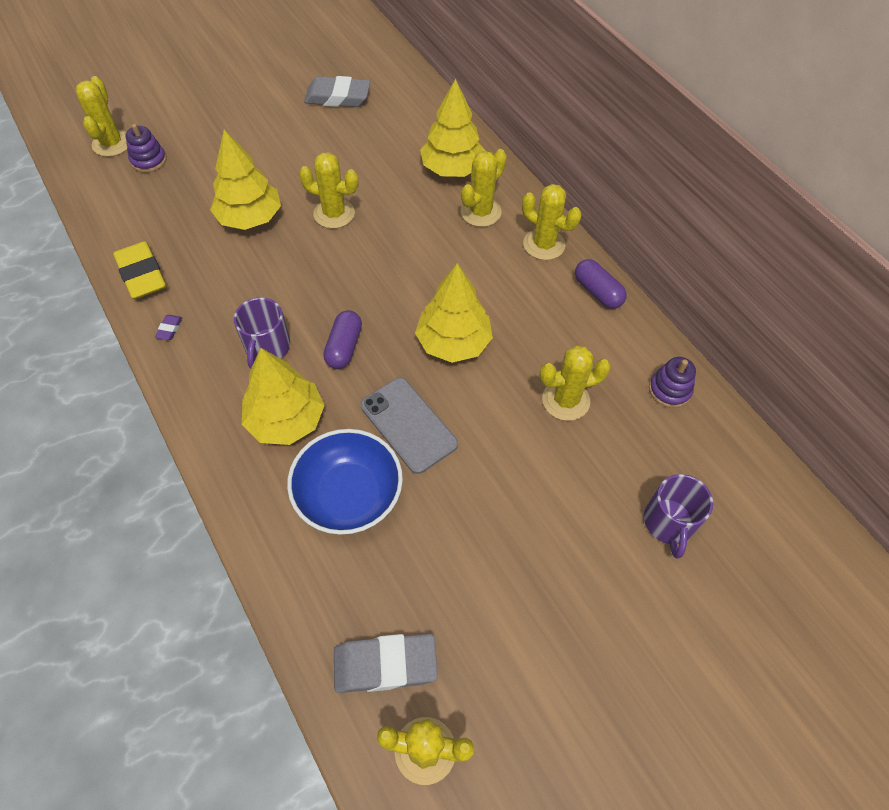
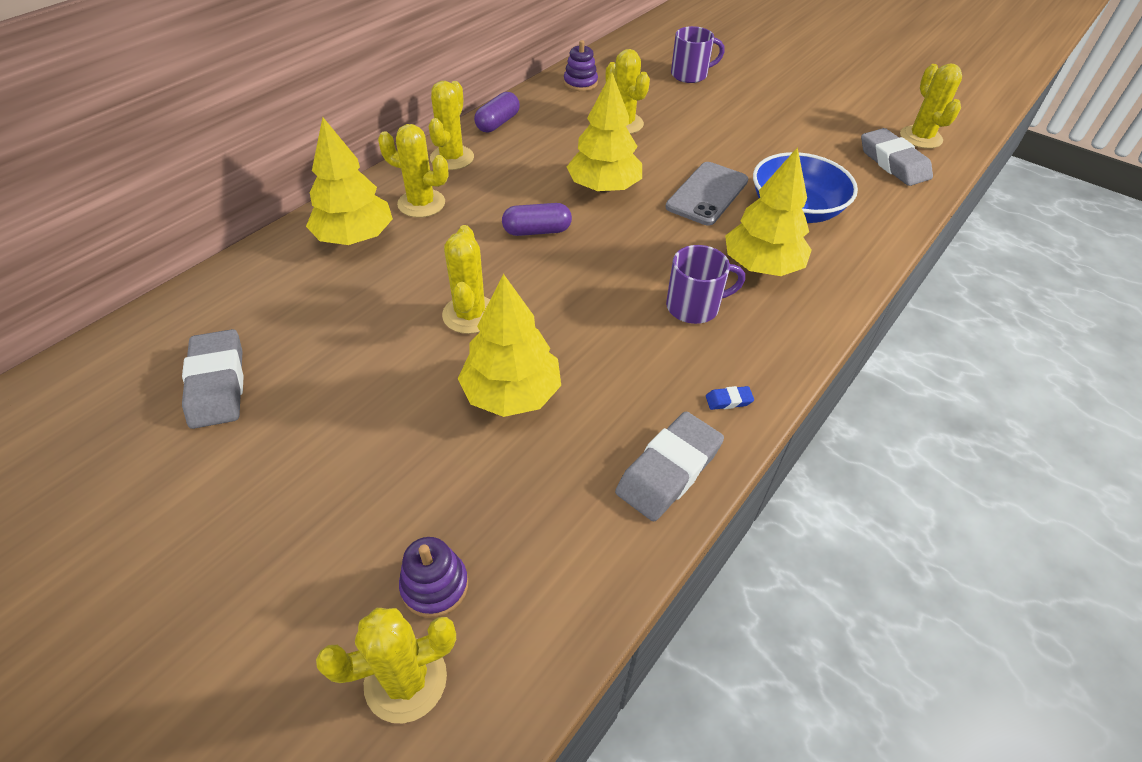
camera: 110 degrees left, 10 degrees down
yellow eraser [113,241,166,299] -> grey eraser [615,412,724,521]
purple eraser [155,315,182,340] -> blue eraser [706,386,754,410]
purple capsule [324,310,362,369] -> purple capsule moved to [502,203,572,236]

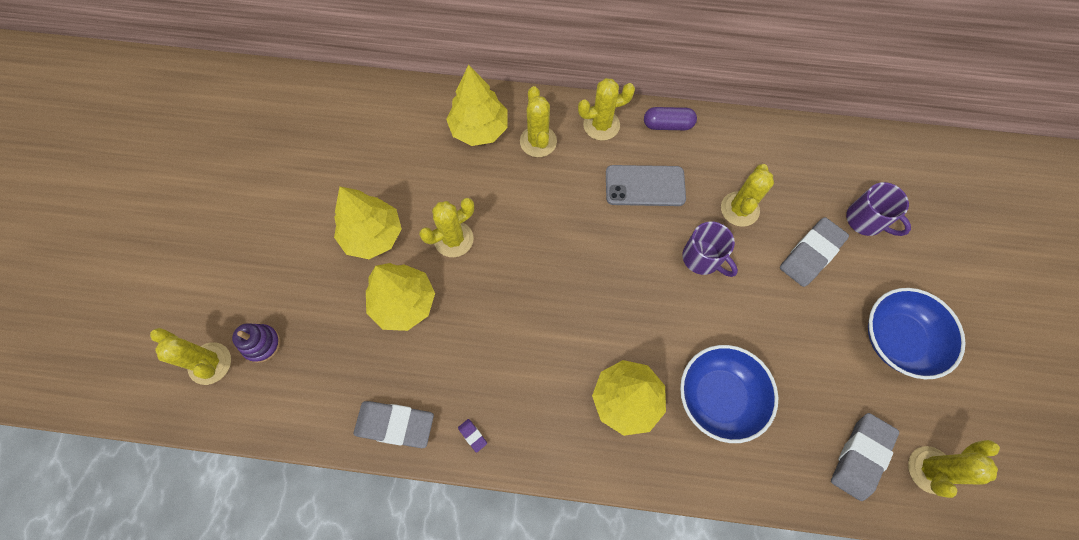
camera: 60 degrees right, 20 degrees up
grey eraser [182,329,243,429] -> grey eraser moved to [780,217,849,287]
purple capsule [502,203,572,236] -> none
purple stacking toy [564,40,598,91] -> none
yellow tree [567,72,642,193] -> yellow tree moved to [334,187,402,259]
grey phone [666,162,748,225] -> grey phone moved to [606,165,686,206]
purple mug [666,245,745,324] -> purple mug moved to [682,221,738,277]
blue eraser [706,386,754,410] -> purple eraser [458,419,487,453]
none -> blue bowl [868,288,966,379]

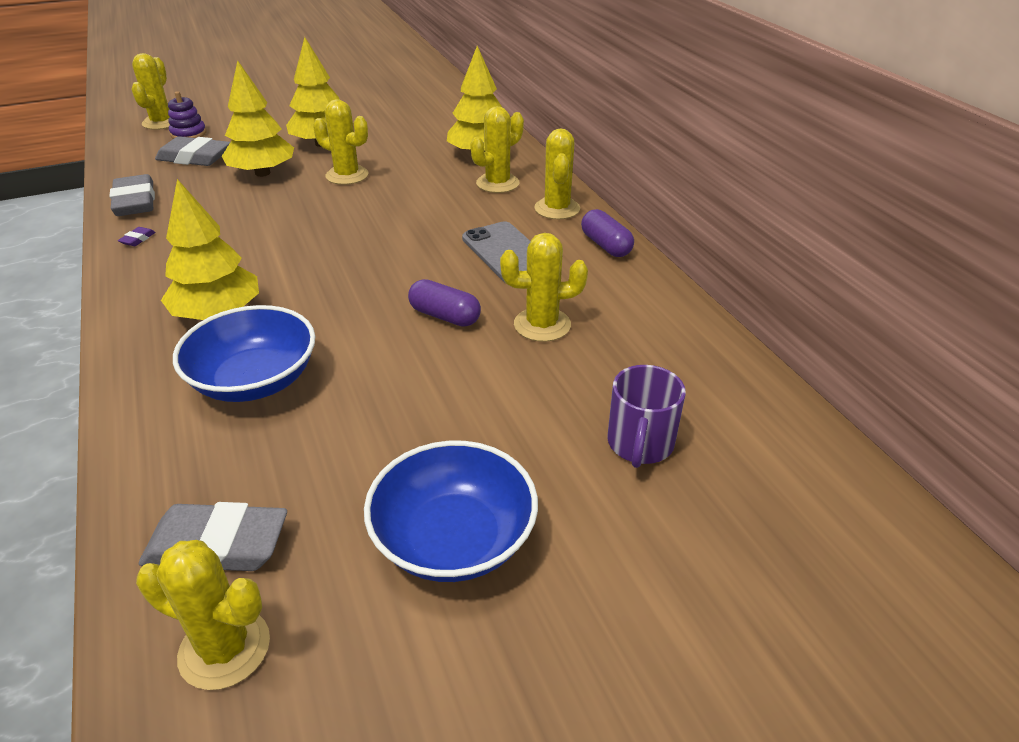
camera: 60 degrees right, 30 degrees down
yellow cactus [578,78,635,141] -> yellow cactus turned 45 degrees clockwise [534,128,580,219]
purple mug [682,221,738,277] -> purple capsule [408,279,481,327]
grey eraser [780,217,849,287] -> grey eraser moved to [155,136,230,166]

